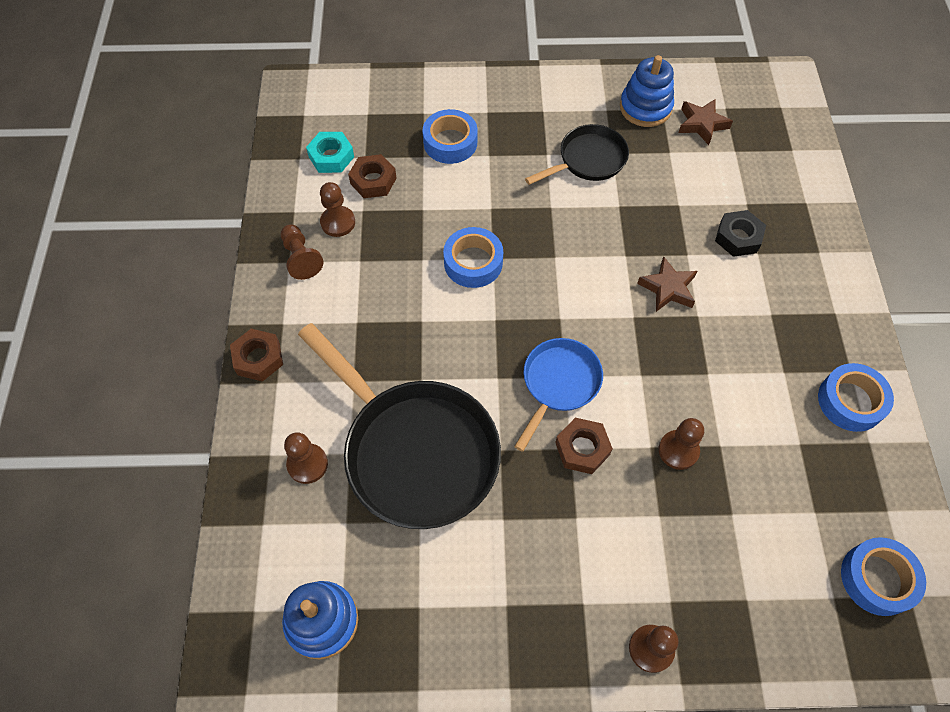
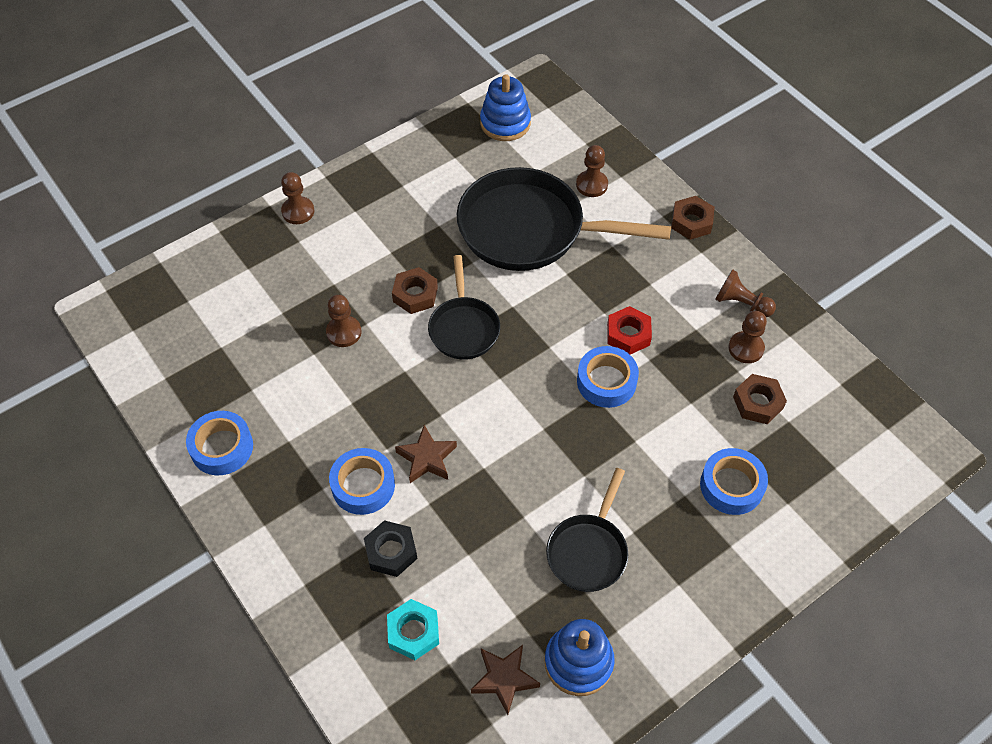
camera: 145 degrees right, 5 degrees down
turquoise nut [306,132,354,173] -> turquoise nut moved to [387,599,439,660]
blue pan [514,338,603,452] -> black pan [428,255,500,360]
blue tape [841,537,926,616] -> blue tape moved to [329,448,395,515]
none -> red nut [607,306,652,354]

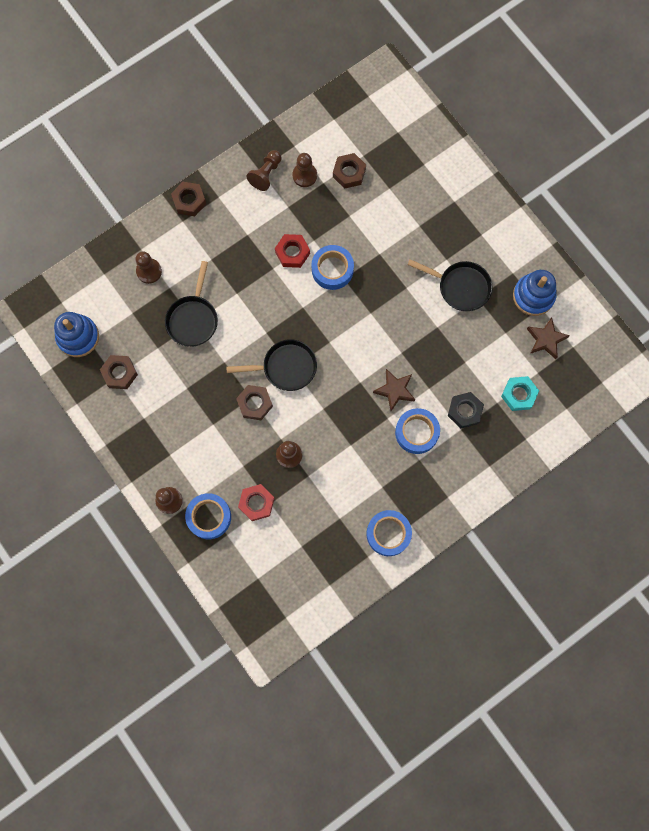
camera: 90 degrees left, 20 degrees up
black pan [457,167,671,271] -> black pan [165,261,218,347], size x0.54
blue tape [700,448,768,515] -> blue tape moved to [185,493,231,539]
none -> brown nut [100,355,138,389]
none -> red nut [238,484,275,521]

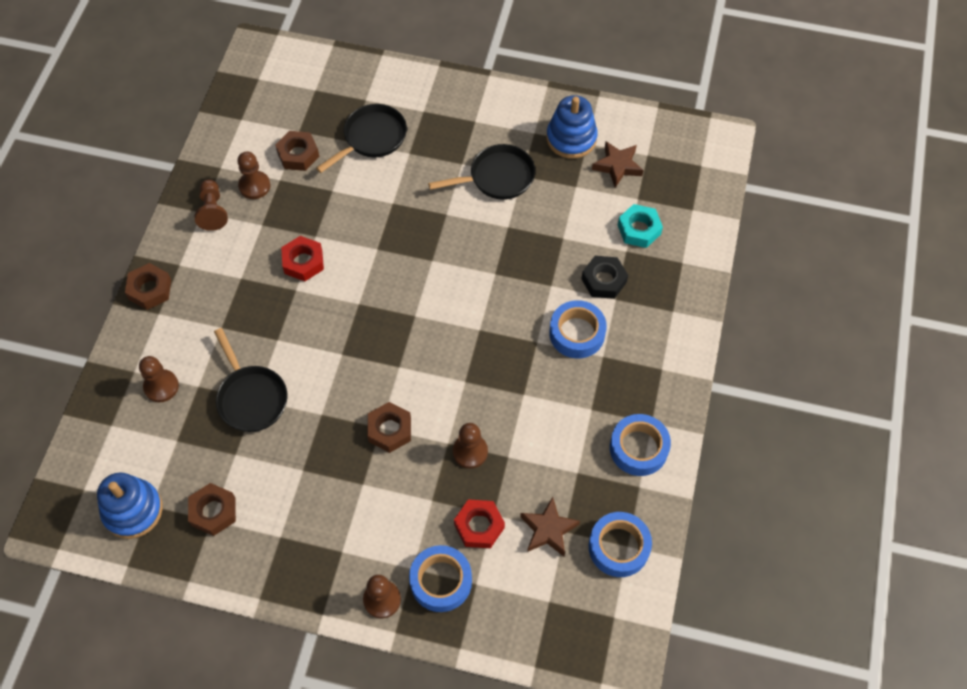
camera: 40 degrees left, 15 degrees down
black pan [226,339,317,391] -> black pan moved to [316,104,407,173]
blue tape [312,245,354,290] -> blue tape moved to [589,512,652,577]
brown star [373,369,415,411] -> brown star moved to [520,497,580,556]

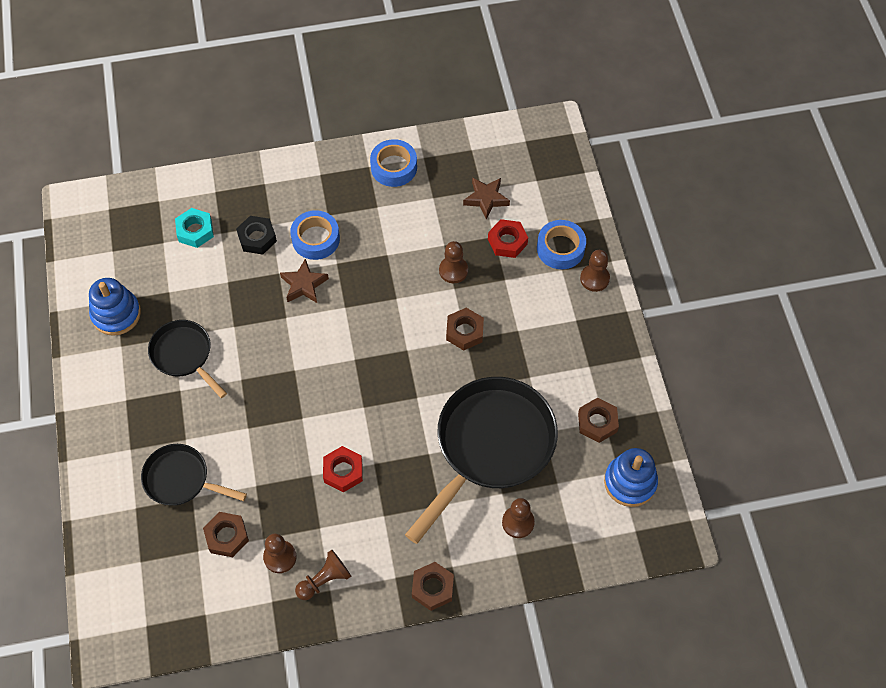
camera: 115 degrees left, 0 degrees up
black pan [214,328,287,432] -> black pan [405,377,558,544], size x1.85
blue tape [589,512,652,577] -> none
brown star [592,141,644,188] -> brown star moved to [280,259,329,303]

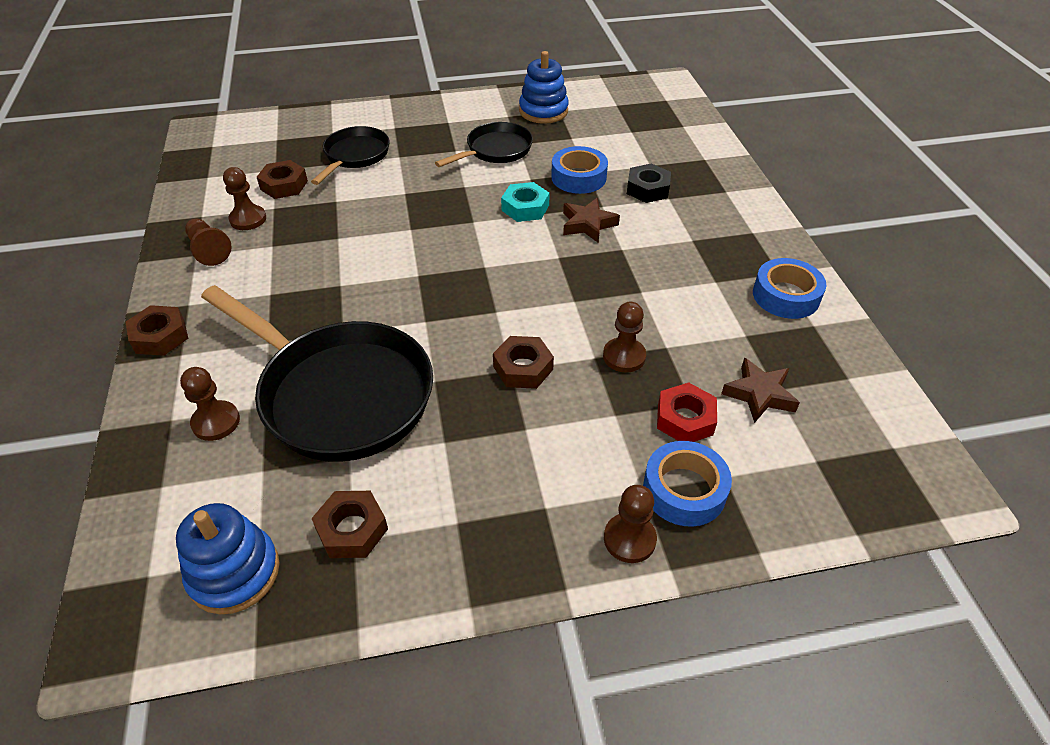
camera: 90 degrees right, 15 degrees down
turquoise nut [175,208,214,248] -> turquoise nut moved to [501,182,550,222]
blue tape [290,210,340,260] -> blue tape moved to [551,146,608,194]
red nut [323,446,363,492] -> none

